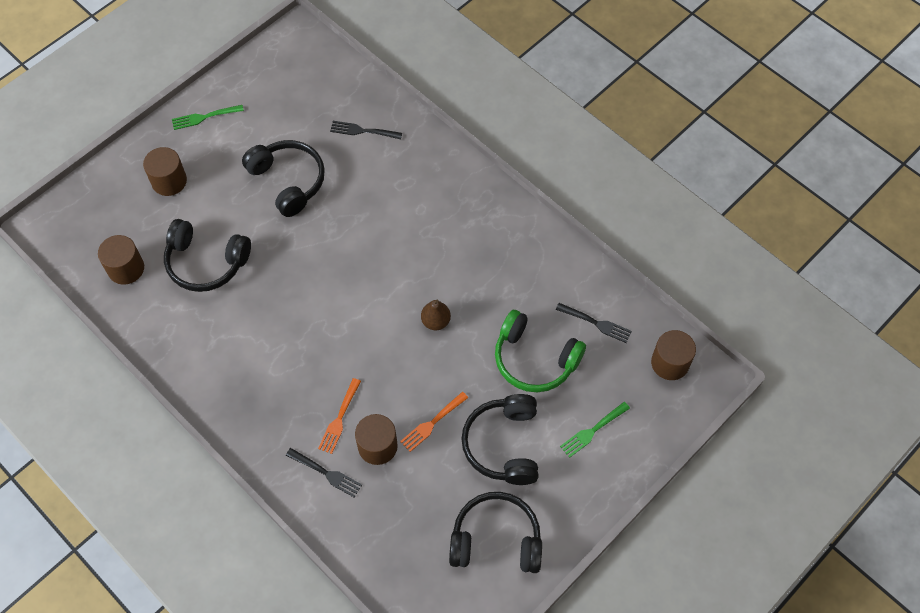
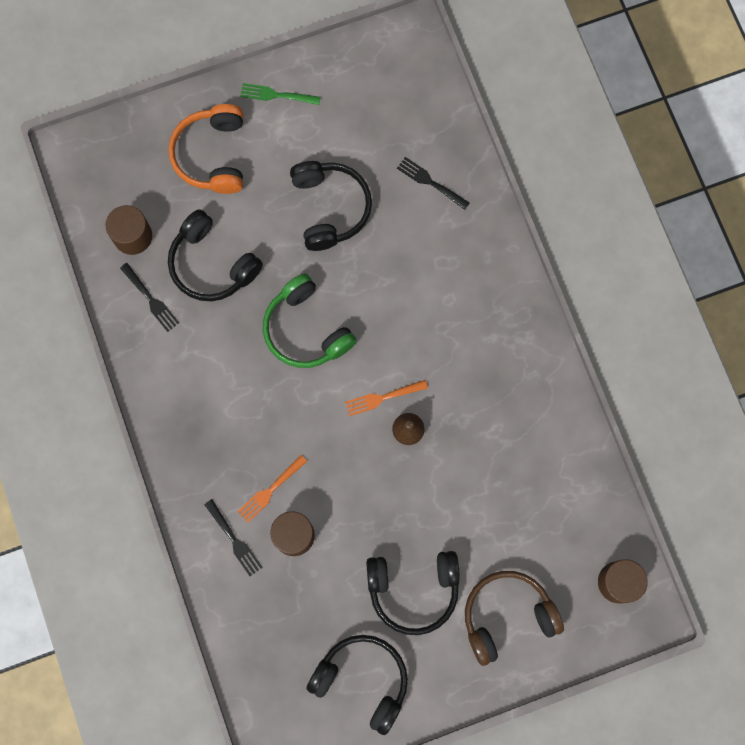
camera: 25 degrees right, 15 degrees up
brown cylinder [143,147,187,196] -> orange headphones [168,104,243,194]
orange fork [400,392,468,452] -> orange fork moved to [345,380,428,416]
black headphones [461,394,538,485] -> black headphones turned 120 degrees counterclockwise [366,551,460,635]
green headphones [495,310,586,392] -> green headphones moved to [263,273,357,368]
black fork [556,303,632,343] -> black fork moved to [120,263,179,332]
green fork [560,402,630,458] -> brown headphones [465,571,564,666]

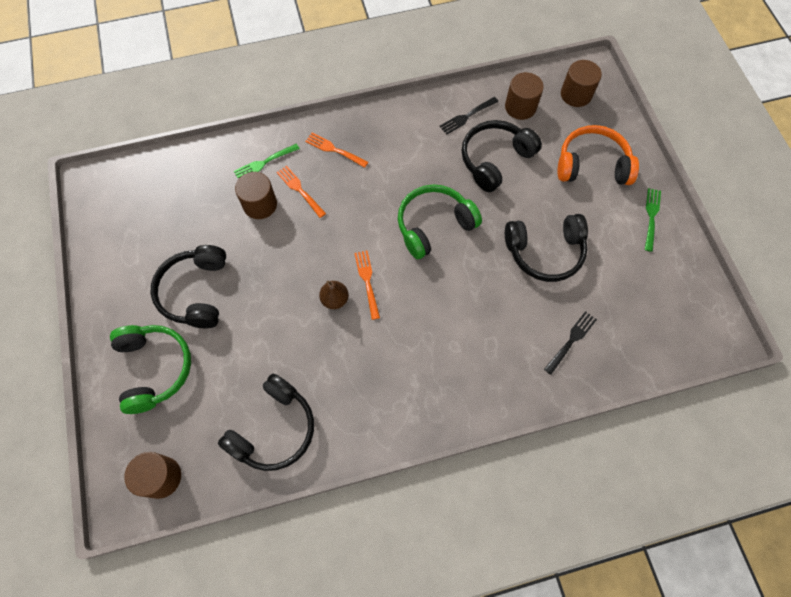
camera: 95 degrees right, 10 degrees down
black fork [204,499,263,576] -> green fork [234,144,300,178]
black headphones [306,635,408,735] -> black headphones moved to [218,374,314,471]
brown headphones [465,571,564,666] -> green headphones [110,325,191,414]
none -> orange fork [305,133,368,168]
none -> brown cylinder [561,60,602,107]

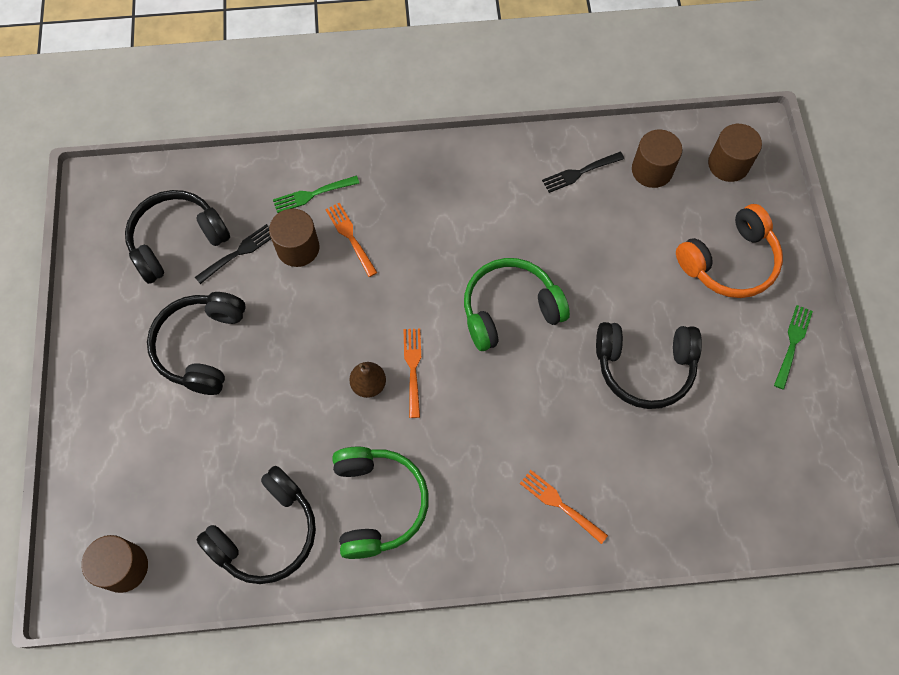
camera: 10 degrees right, 0 degrees up
green headphones [110,325,191,414] -> green headphones moved to [332,447,429,559]
orange fork [305,133,368,168] -> orange fork moved to [520,470,608,544]
black headphones [462,120,542,192] -> black headphones moved to [125,190,230,284]
black fork [544,311,597,375] -> black fork moved to [195,224,271,284]
orange headphones [558,125,639,185] -> orange headphones turned 135 degrees clockwise [676,204,783,298]

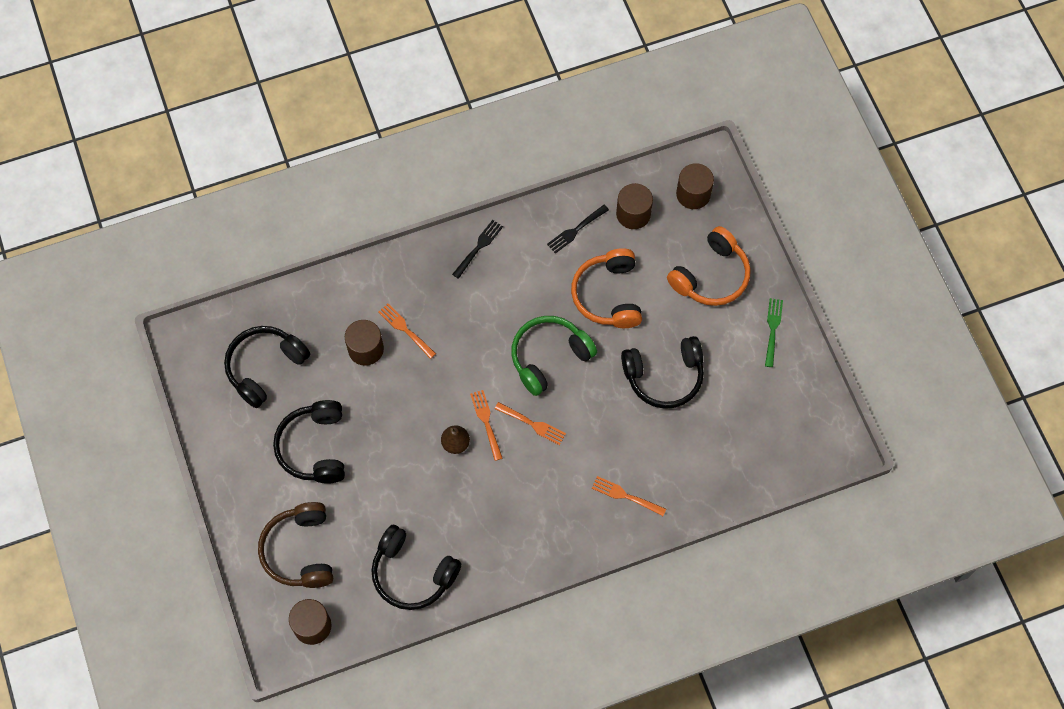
camera: 15 degrees left, 0 degrees up
black fork [195,224,271,284] -> black fork moved to [452,220,503,279]
black headphones [196,466,316,584] -> black headphones turned 90 degrees clockwise [371,525,462,610]
green fork [273,175,359,213] -> none
green headphones [332,447,429,559] -> none
none -> brown headphones [258,502,333,588]
none -> orange fork [495,402,566,445]
none -> orange headphones [571,248,642,328]

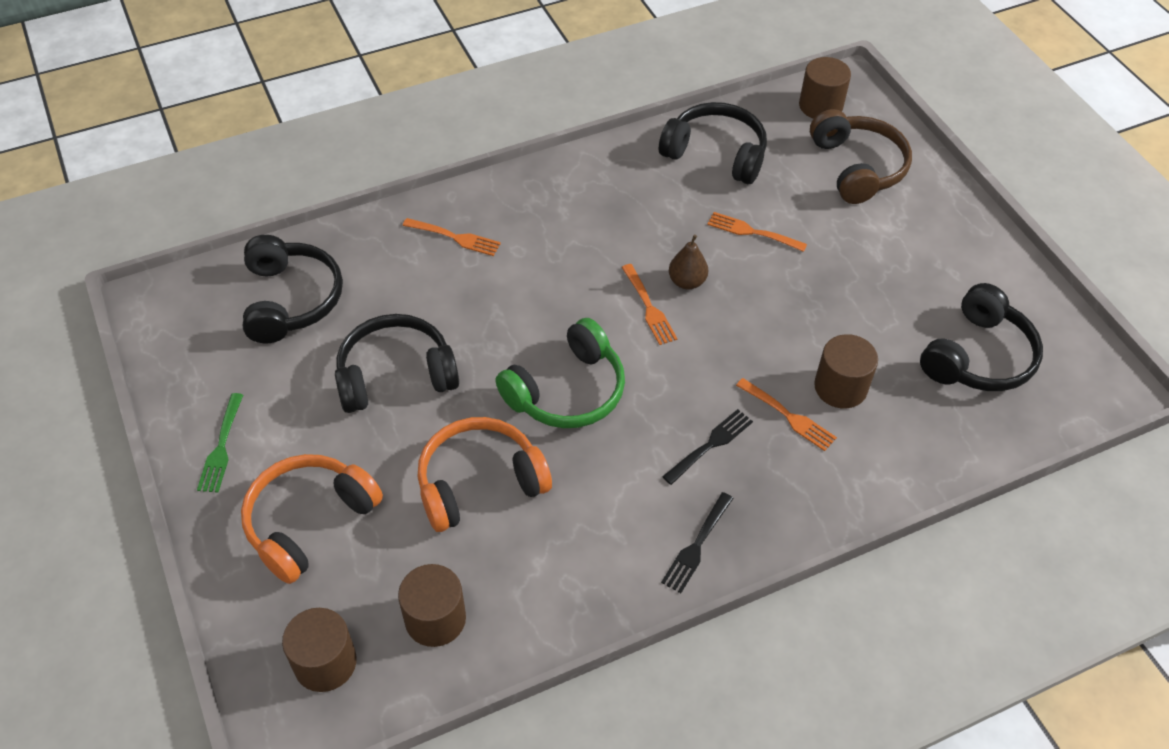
camera: 175 degrees right, 15 degrees down
black headphones [273,400,345,484] -> black headphones moved to [243,235,343,344]
orange fork [495,402,566,445] -> orange fork moved to [707,212,807,252]
black fork [547,205,609,254] -> black fork moved to [662,409,753,485]
orange headphones [571,248,642,328] -> orange headphones turned 105 degrees counterclockwise [417,417,552,532]

